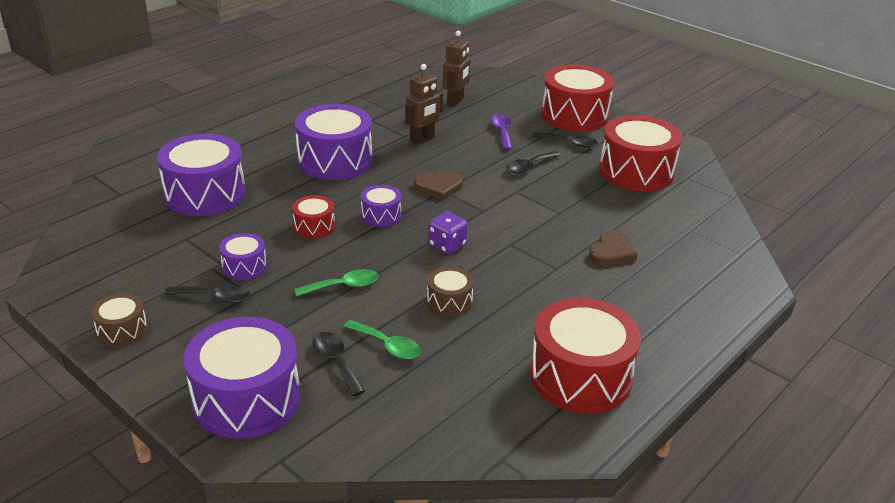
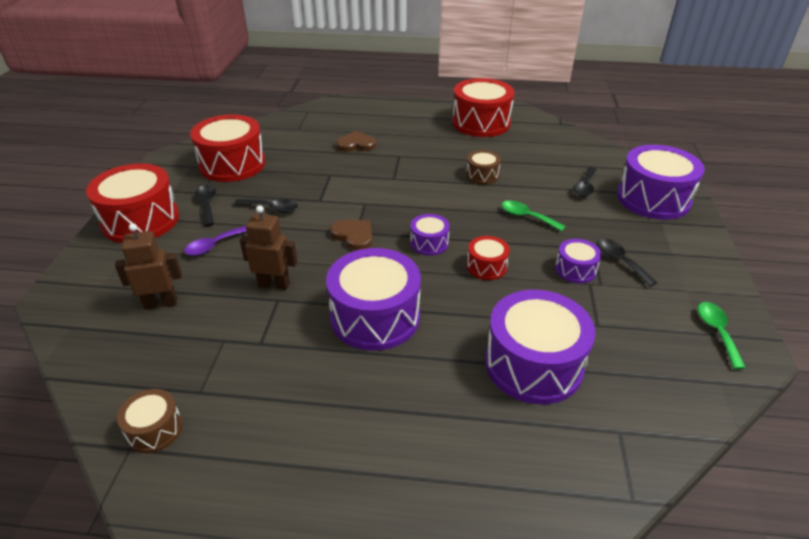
camera: 125 degrees left, 5 degrees up
brown drum [91,293,147,347] -> brown drum moved to [117,389,182,453]
green spoon [343,320,421,359] -> green spoon moved to [698,302,746,369]
purple dice [428,211,468,255] -> none

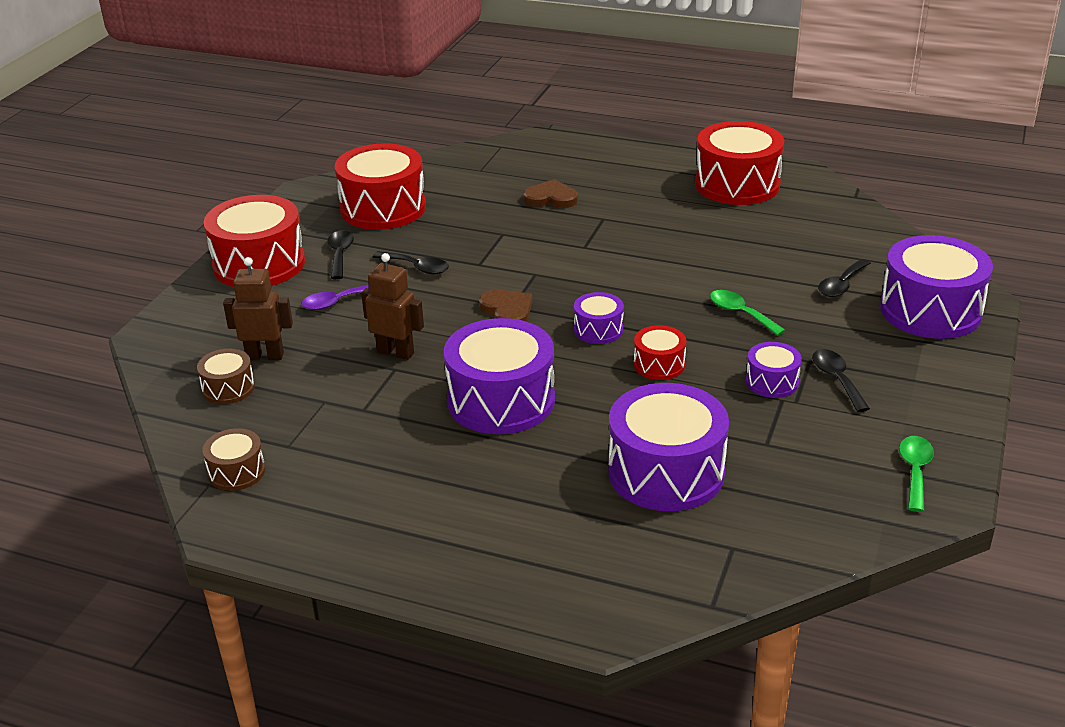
camera: 15 degrees right, 5 degrees down
brown drum [466,150,501,184] -> brown drum moved to [197,349,255,404]

